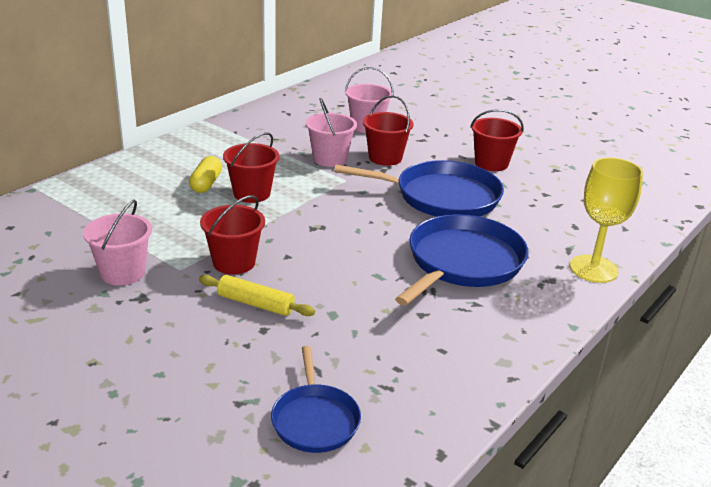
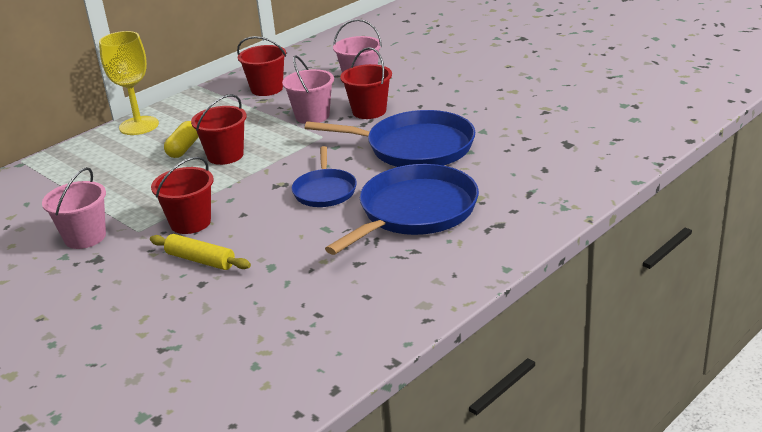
camera: 10 degrees right, 0 degrees up
blue pan [271,346,361,453] -> blue pan moved to [291,146,357,207]
red bucket [470,109,524,171] -> red bucket moved to [237,36,286,96]
yellow goblet [570,157,643,283] -> yellow goblet moved to [99,31,159,135]

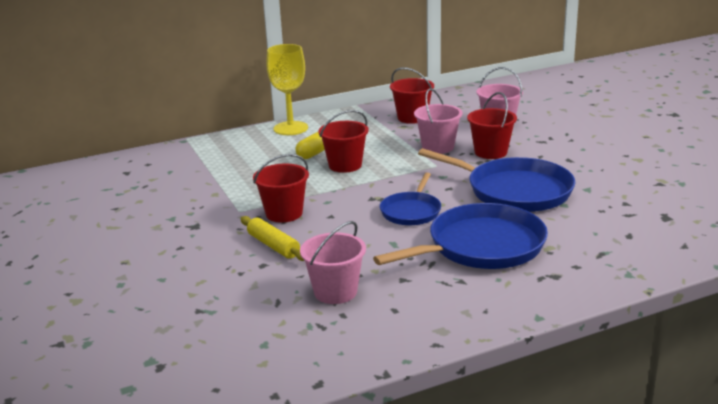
camera: 20 degrees right, 5 degrees down
pink bucket [42,167,106,249] -> pink bucket moved to [300,221,366,304]

